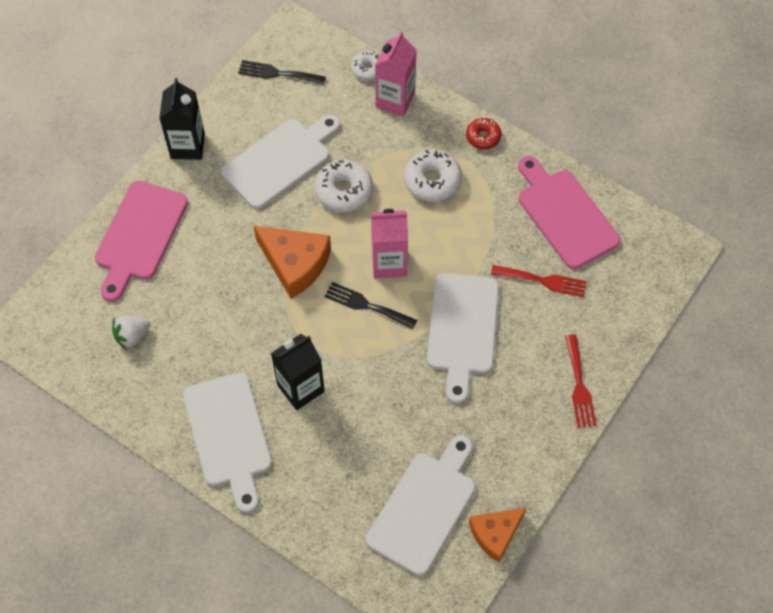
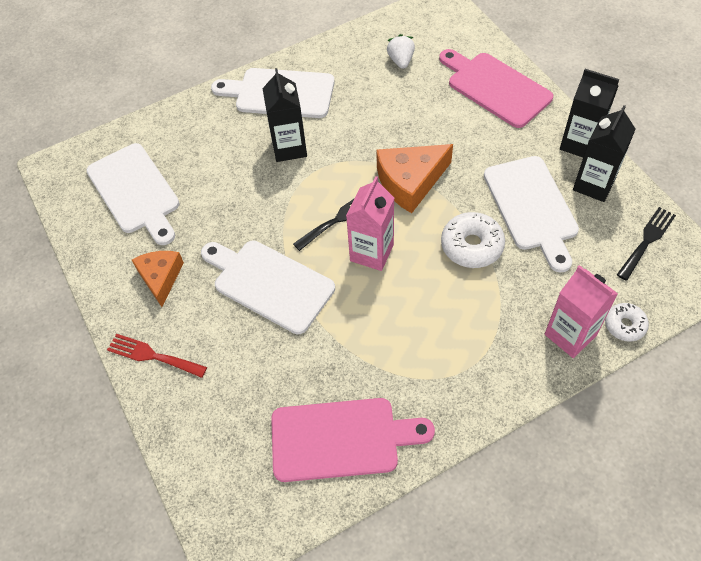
camera: 120 degrees right, 5 degrees down
white donut [404,149,462,202] -> none
red donut [466,118,501,149] -> none
orange cheese [469,508,526,562] -> orange cheese moved to [132,251,184,307]
red fork [491,265,587,297] -> none
none -> black carton [573,105,636,202]

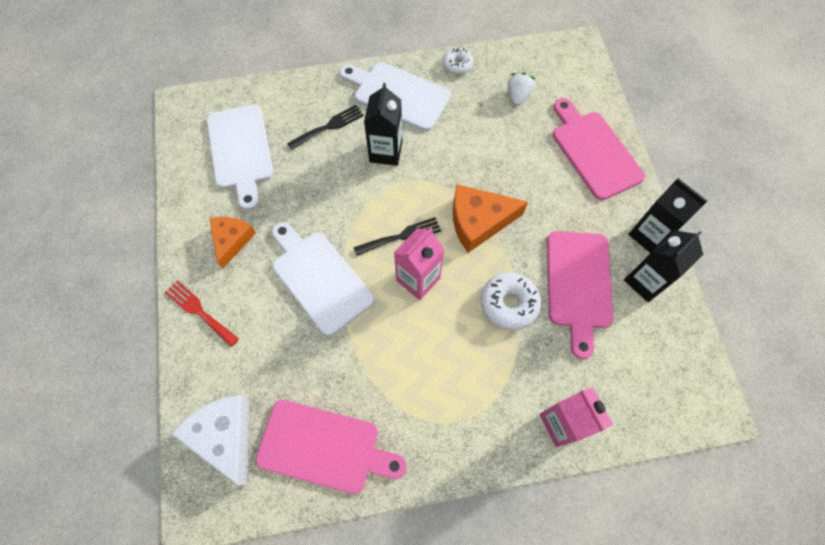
camera: 15 degrees right, 10 degrees up
white cutting board [484,156,579,273] -> pink cutting board [547,231,614,359]
white donut [605,303,649,342] -> white donut moved to [443,48,473,74]
black fork [617,207,676,281] -> black fork moved to [287,105,364,150]
none -> white cheese [171,395,249,486]

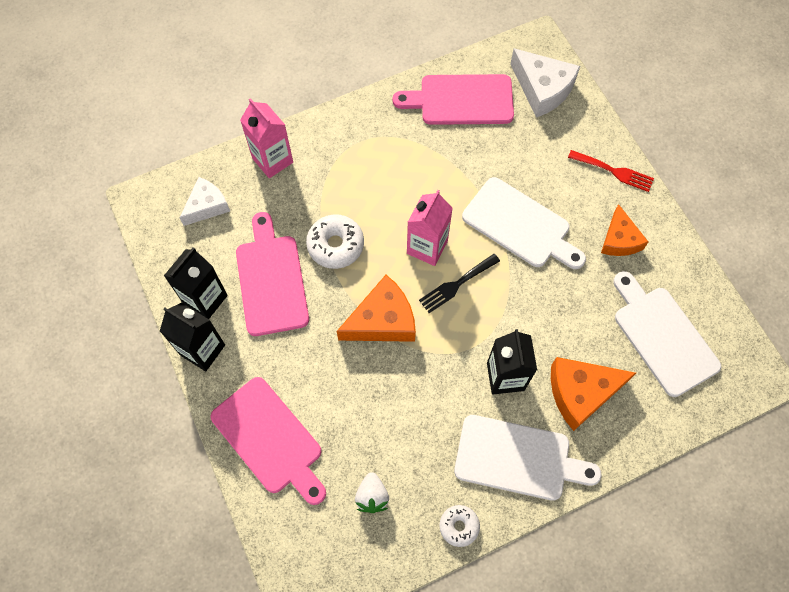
camera: 165 degrees right, 0 degrees up
black fork [287,105,364,150] -> orange cheese [551,357,636,431]
none -> white cheese [180,177,230,226]

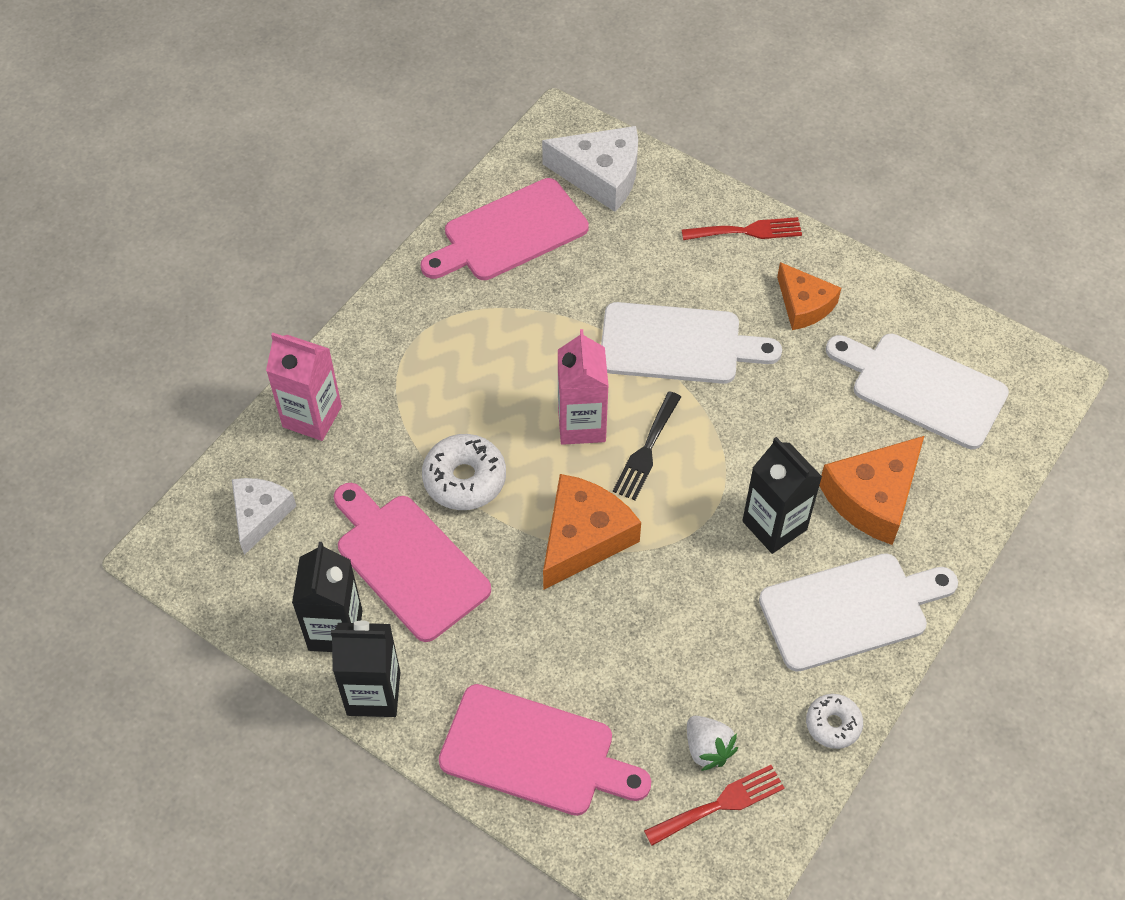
camera: 30 degrees left, 10 degrees down
none -> red fork [644,765,785,846]

